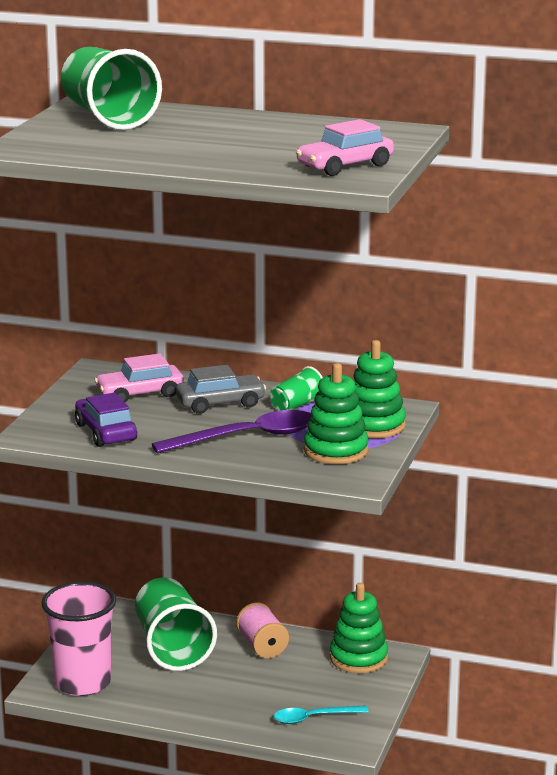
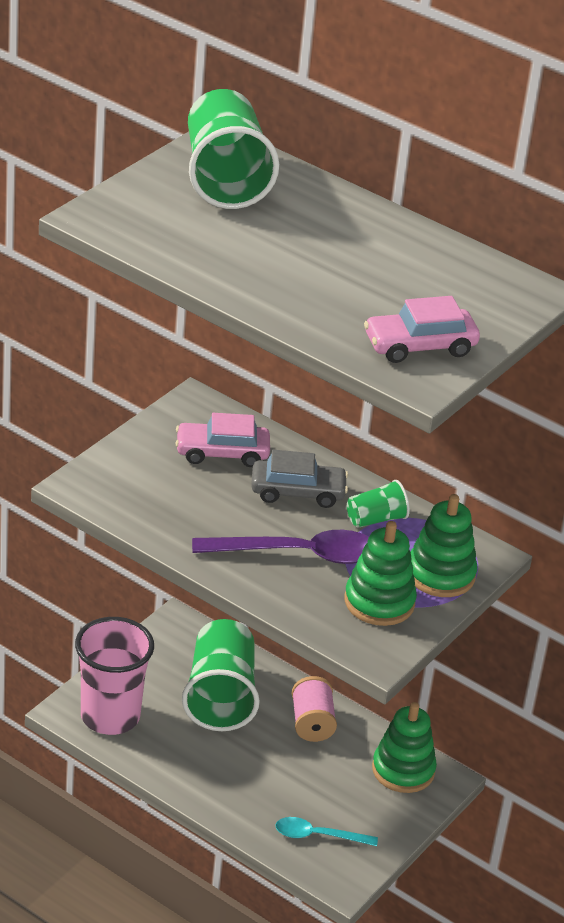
camera: 15 degrees right, 15 degrees up
purple car [75,392,137,447] -> none

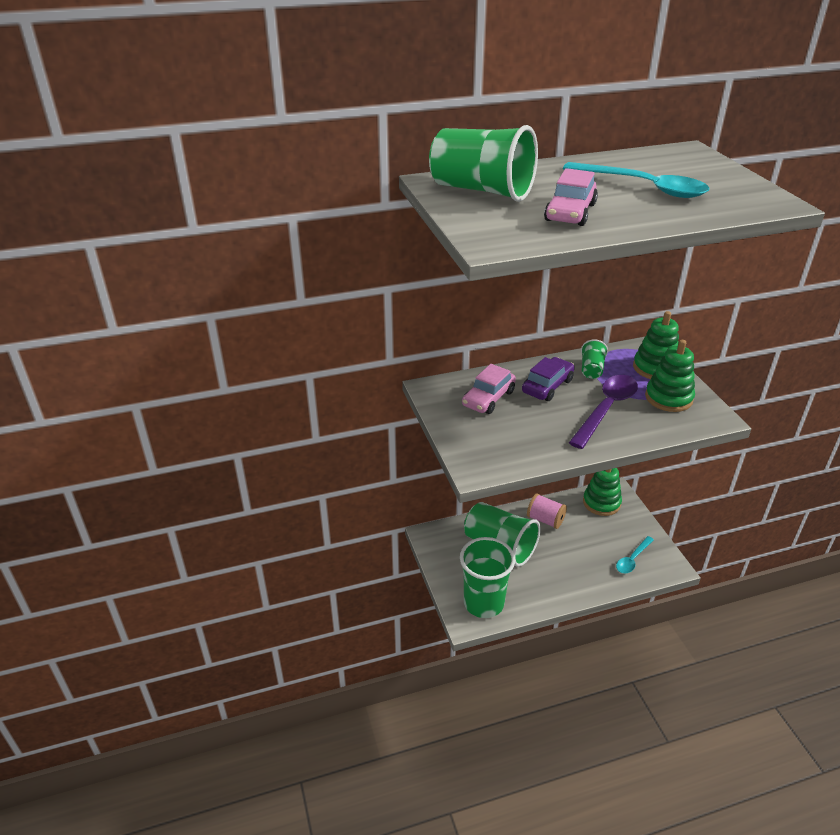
camera: 50 degrees left, 0 degrees up
pink cup [75,617,154,735] -> green cup [460,537,515,618]
grey car [251,450,348,508] -> purple car [522,357,575,401]
pink car [364,296,480,363] -> pink car moved to [544,168,598,226]
none -> turquoise spoon [563,162,710,198]

